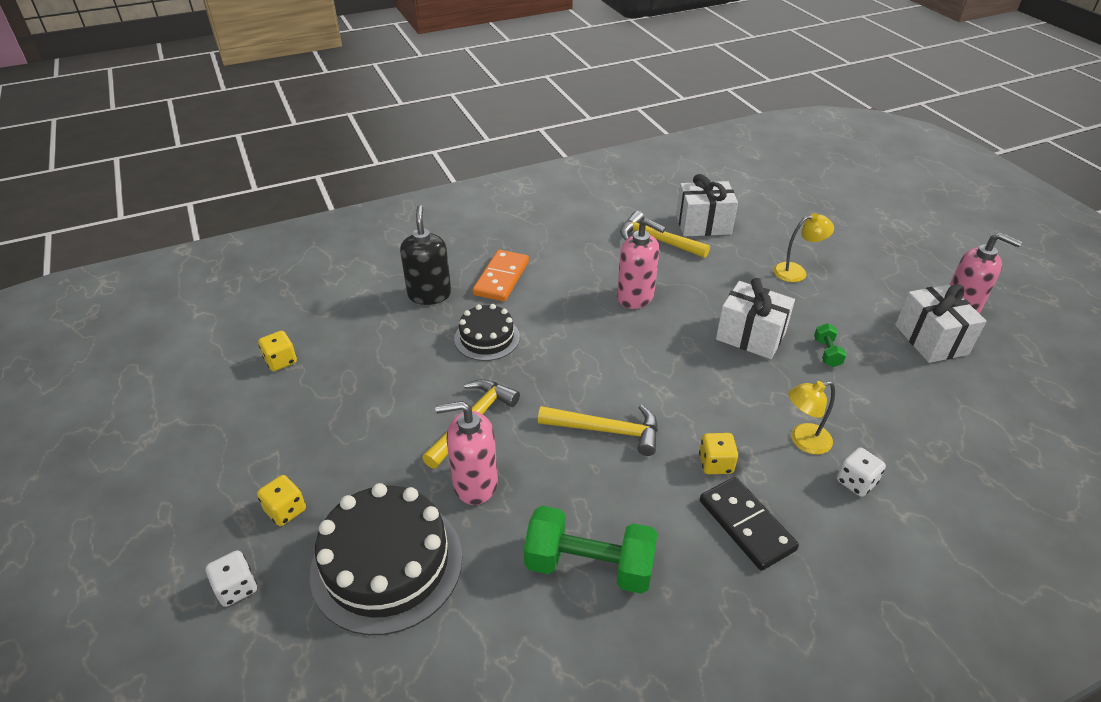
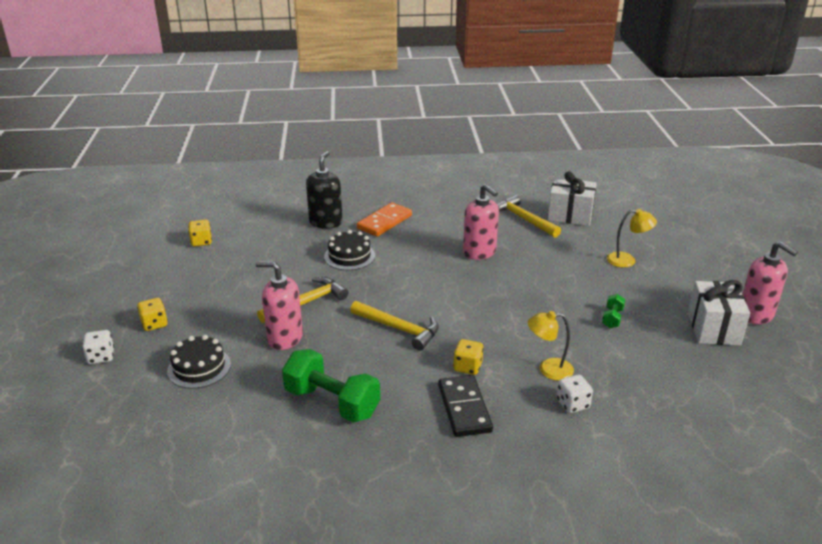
camera: 20 degrees right, 10 degrees down
black cake [310,483,462,635] -> black cake [167,335,231,389], size x0.57
white gift [716,278,795,359] -> none

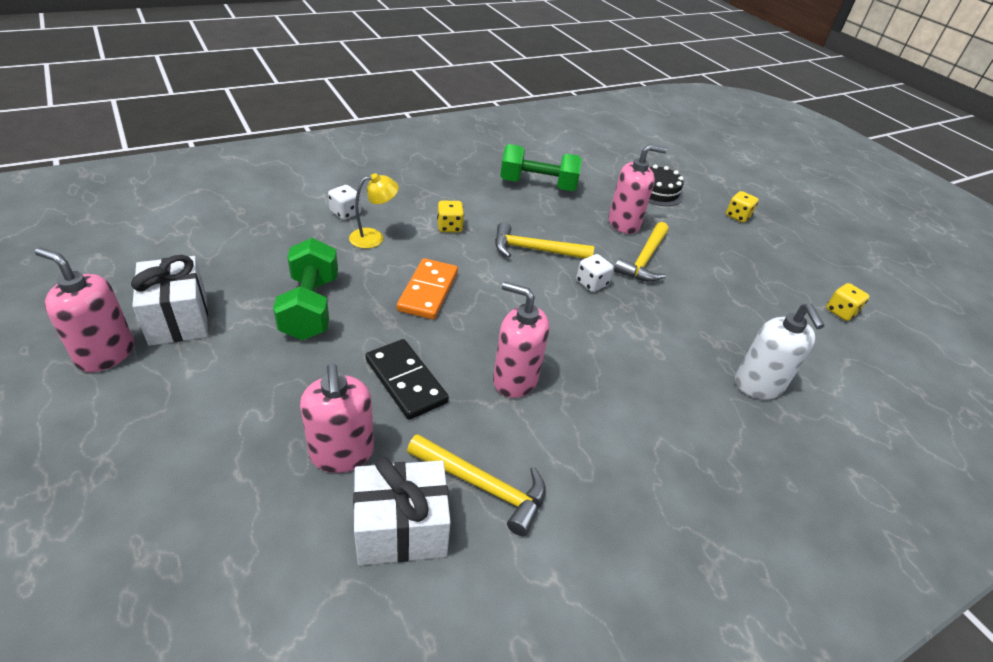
camera: 150 degrees right, 10 degrees up
white dice [82,330,114,364] -> white dice moved to [576,254,614,292]
black soap dispenser [306,151,343,229] -> white soap dispenser [735,303,825,399]
black cake [324,230,375,270] -> none
orange domino [357,202,412,237] -> orange domino moved to [397,258,458,320]
black domino [438,375,493,437] -> black domino moved to [365,339,449,420]
green dumbbell [602,294,625,328] -> green dumbbell [273,238,338,340], size x2.17
yellow lamp [607,209,657,268] -> none
none -> pink soap dispenser [300,364,374,473]

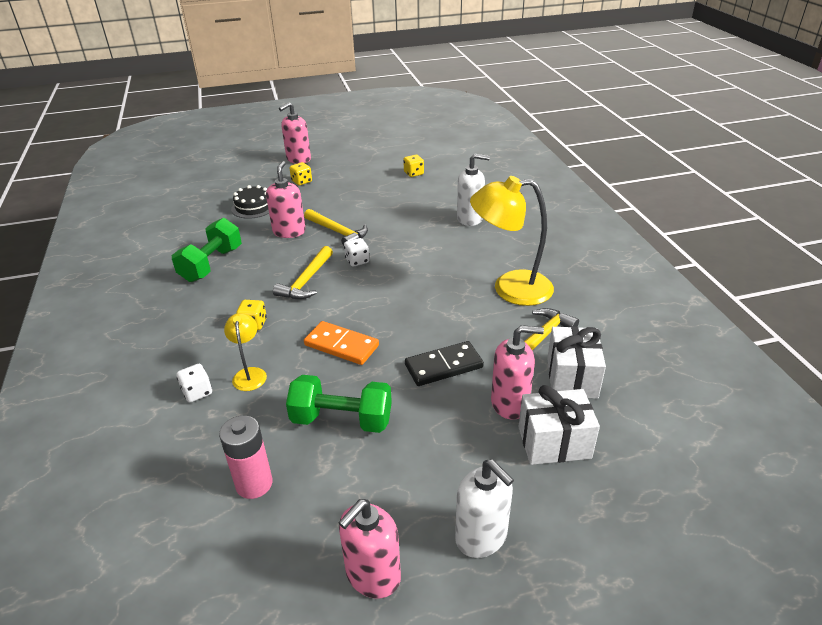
camera: 70 degrees left, 5 degrees down
white gift [131,255,208,346] -> white gift moved to [518,385,600,465]
pink soap dispenser [493,282,549,398] -> pink soap dispenser moved to [279,102,311,164]
none -> pink battery [219,416,272,499]
none -> white soap dispenser [455,459,514,558]
none -> yellow lamp [470,176,554,306]

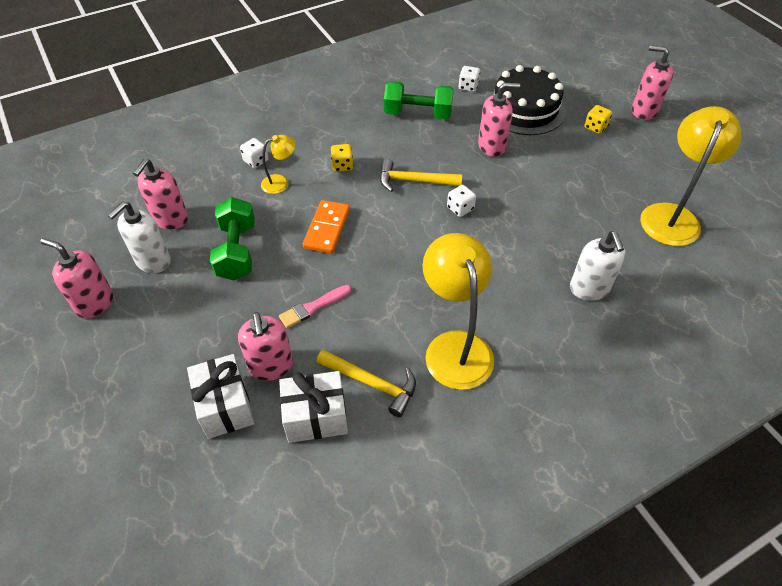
camera: 75 degrees right, 15 degrees up
pink battery [219,416,272,499] -> pink soap dispenser [133,159,188,230]
black cake [231,185,269,219] -> black cake [488,65,566,135], size x1.75
yellow hammer [304,209,368,246] -> none
yellow dice [403,155,424,177] -> yellow lamp [640,106,741,246]
black domino [405,341,484,386] -> pink brush [279,285,351,328]
white soap dispenser [455,459,514,558] -> white soap dispenser moved to [108,202,171,273]
none -> white dice [459,66,480,92]

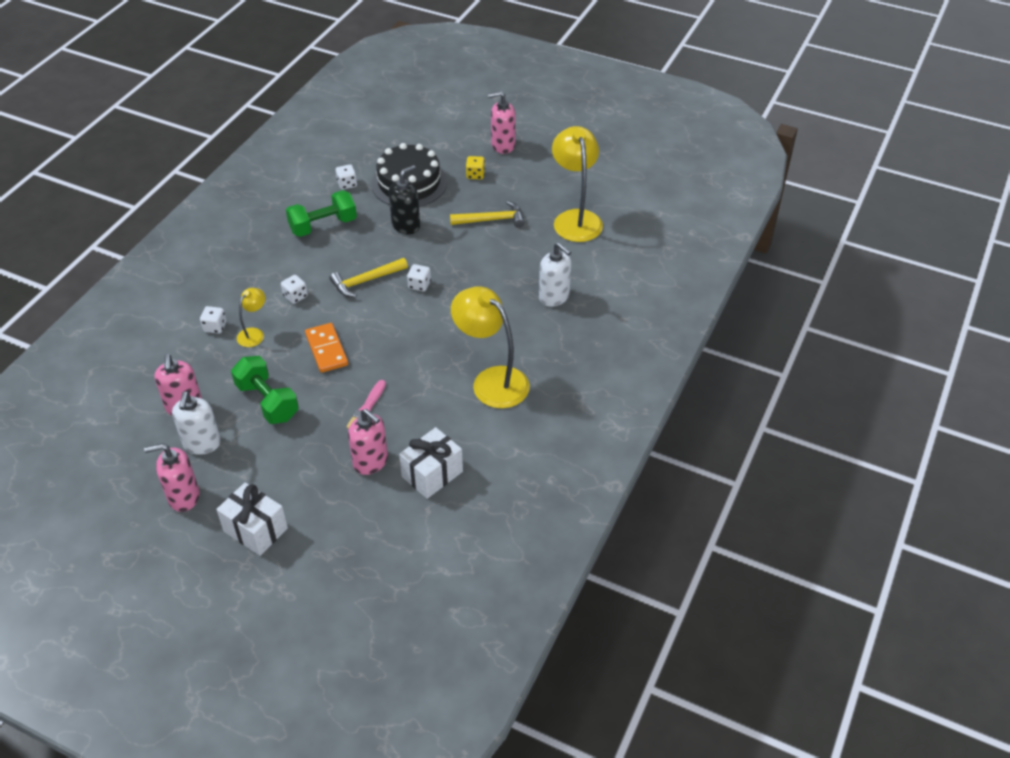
camera: 35 degrees left, 5 degrees down
white gift [187,354,255,439] -> white gift moved to [216,482,288,556]
yellow hammer [317,349,416,417] -> yellow hammer moved to [450,201,525,227]
yellow dice [331,144,353,172] -> white dice [281,275,308,304]
pink soap dispenser [478,83,520,157] -> black soap dispenser [389,165,420,234]

